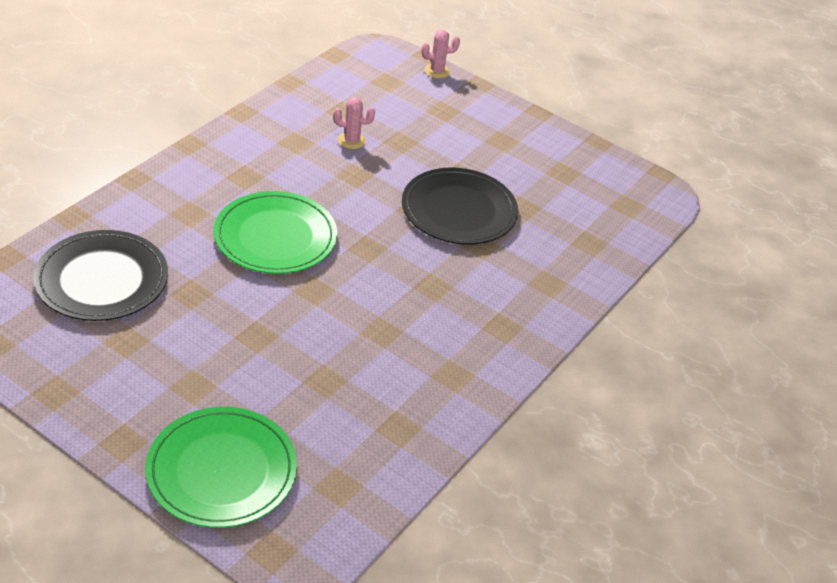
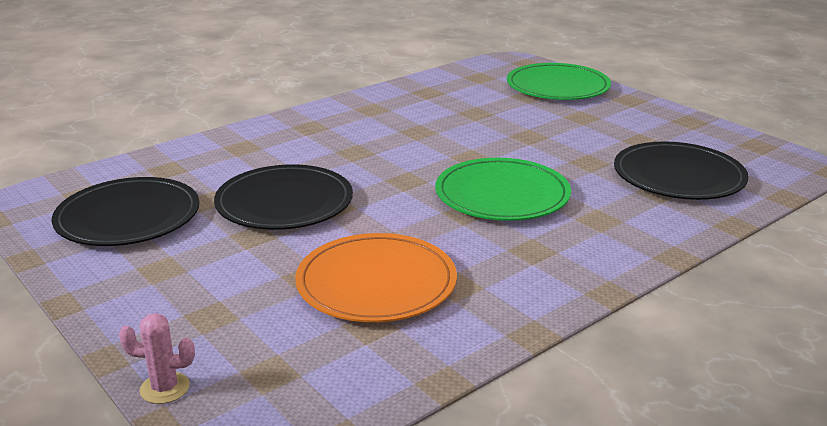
camera: 160 degrees left, 15 degrees down
pink cactus [333,97,375,149] -> orange plate [295,233,457,322]
none -> black plate [52,177,199,246]

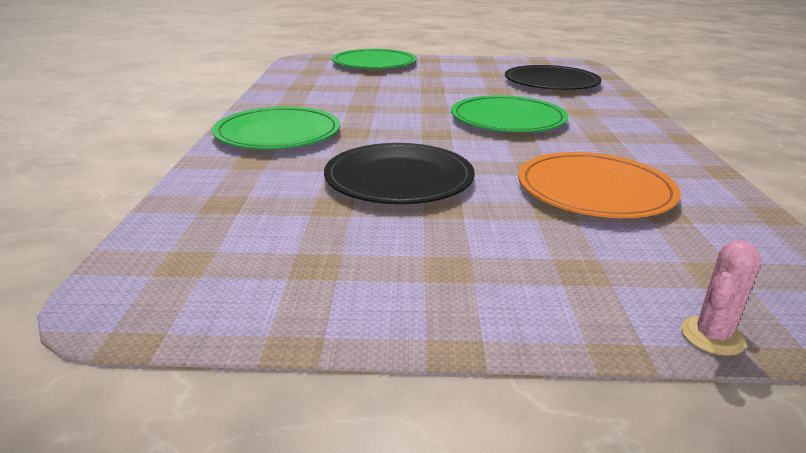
camera: 50 degrees left, 0 degrees up
black plate [52,177,199,246] -> none
none -> green plate [212,106,340,149]

